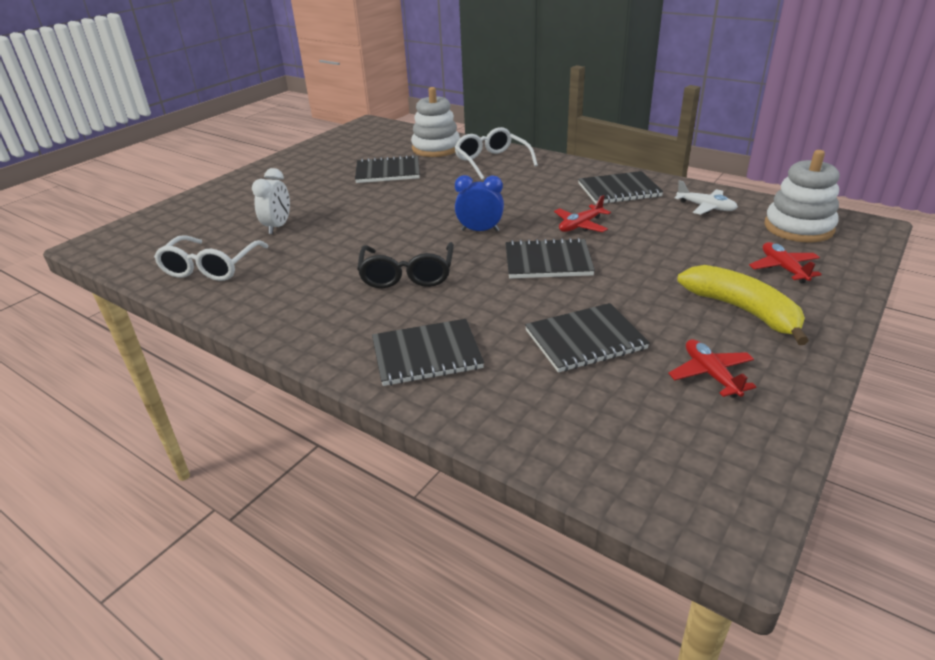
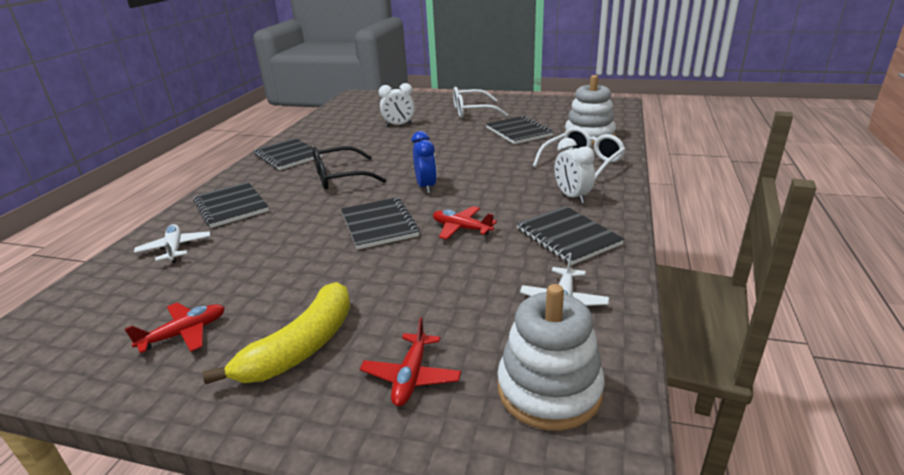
camera: 70 degrees right, 5 degrees down
white glasses [154,235,269,281] -> white glasses moved to [453,87,508,118]
black notebook [525,303,650,372] -> black notebook moved to [254,138,323,170]
red plane [749,242,822,283] -> red plane turned 135 degrees clockwise [360,317,461,406]
none -> white plane [134,224,210,263]
none -> white clock [554,138,595,204]

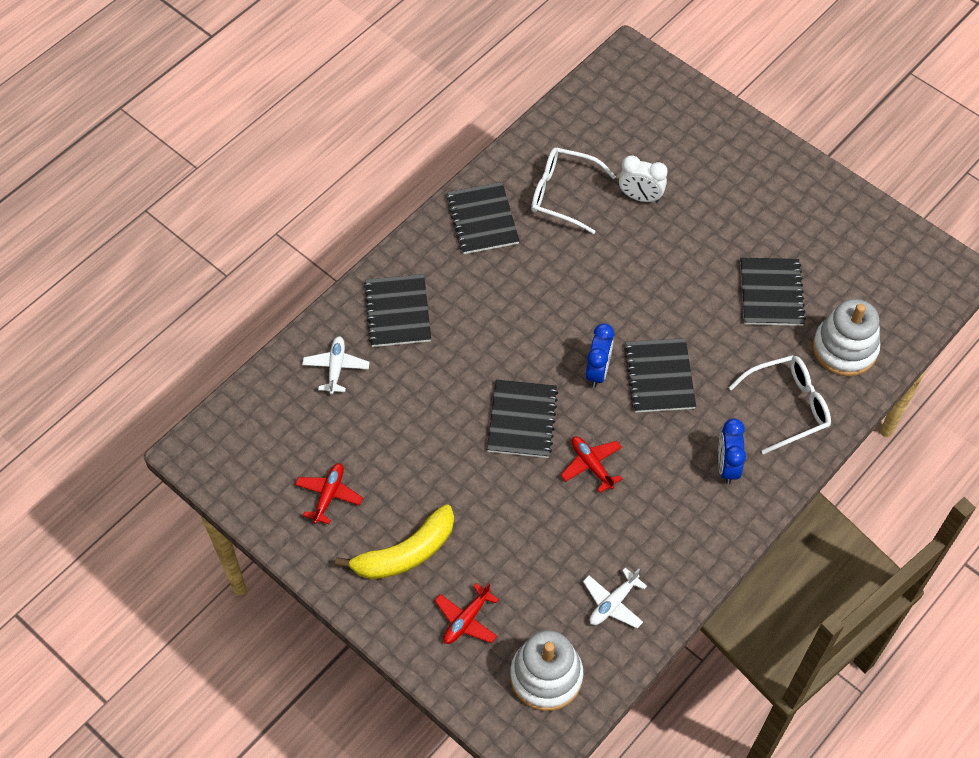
camera: 25 degrees right, 30 degrees up
red plane [125,302,225,353] -> red plane turned 60 degrees counterclockwise [295,463,363,524]
black glasses [313,146,387,190] -> none
white glasses [453,87,508,118] -> white glasses moved to [531,147,616,234]
black notebook [517,206,624,265] -> black notebook moved to [624,338,696,413]
white clock [554,138,595,204] -> blue clock [718,419,746,484]

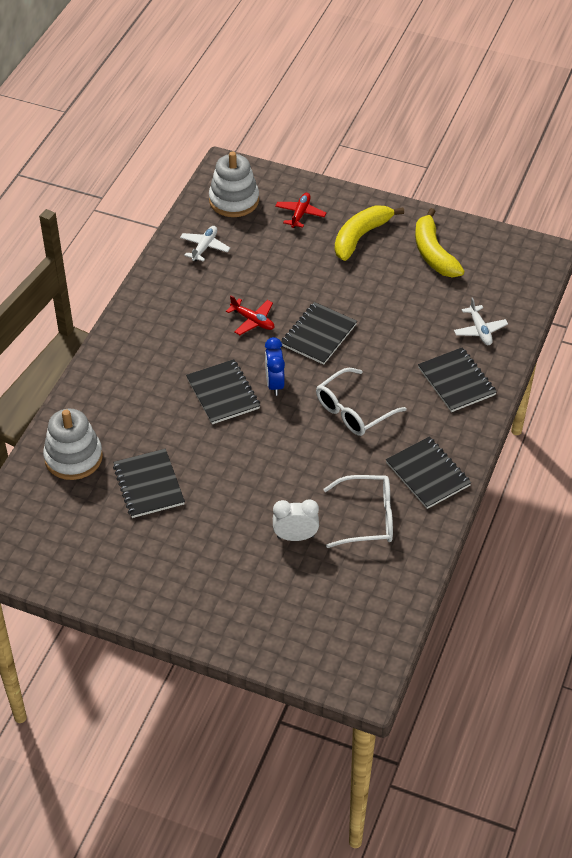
camera: 160 degrees right, 10 degrees down
red plane [295,463,363,524] -> yellow banana [415,208,464,277]
black notebook [487,379,558,458] -> black notebook turned 45 degrees clockwise [281,302,357,365]
blue clock [718,419,746,484] -> none
white glasses [729,355,831,454] -> white glasses moved to [316,368,407,436]

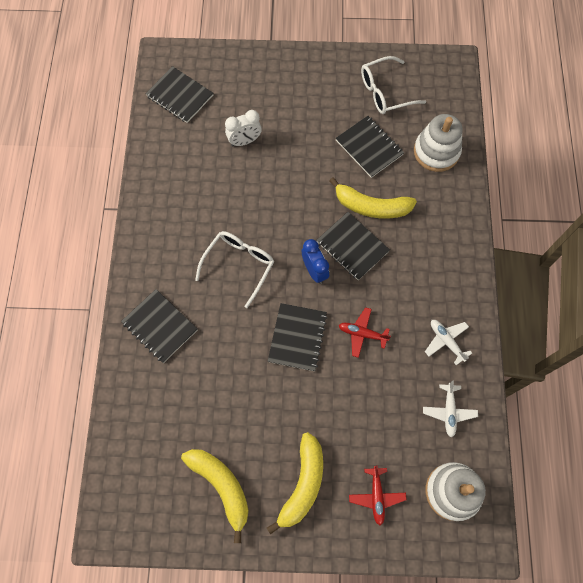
camera: 160 degrees right, 20 degrees up
white glasses [323,475,393,548] -> white glasses moved to [361,56,426,114]
black notebook [386,437,471,509] -> black notebook moved to [145,66,213,123]
white plane [454,298,508,345] -> white plane moved to [425,320,472,365]
none -> yellow banana [329,177,417,219]

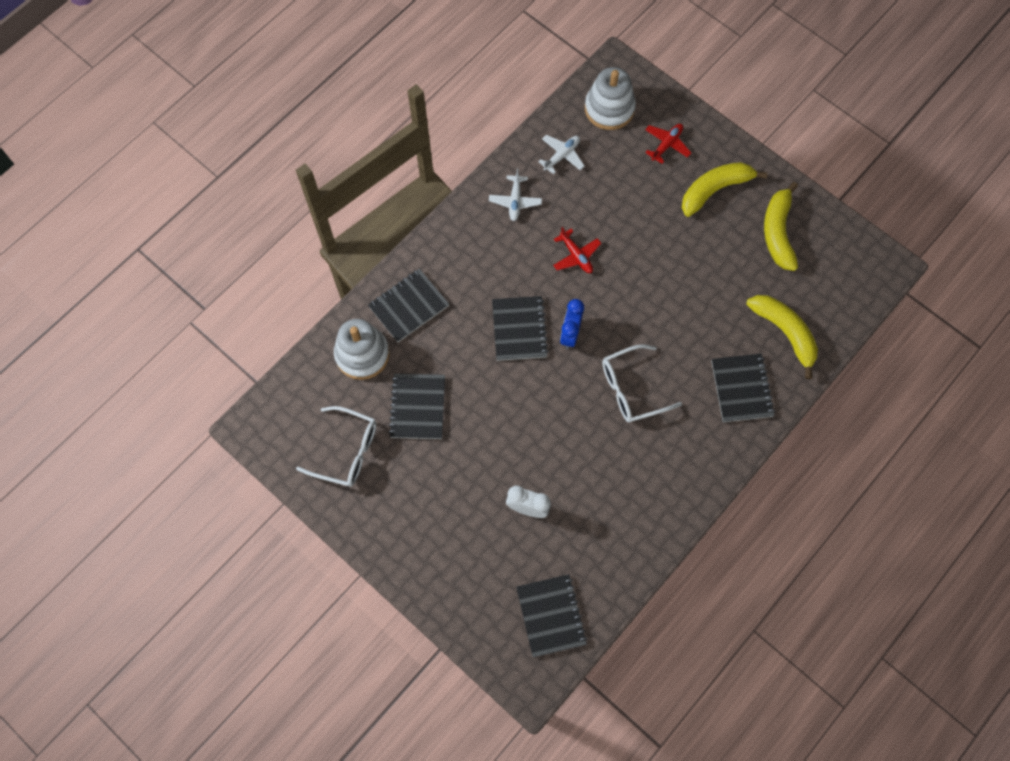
camera: 140 degrees left, 0 degrees up
black notebook [268,303,328,371] -> black notebook moved to [368,269,449,342]
yellow banana [329,177,417,219] -> yellow banana moved to [746,295,818,379]

